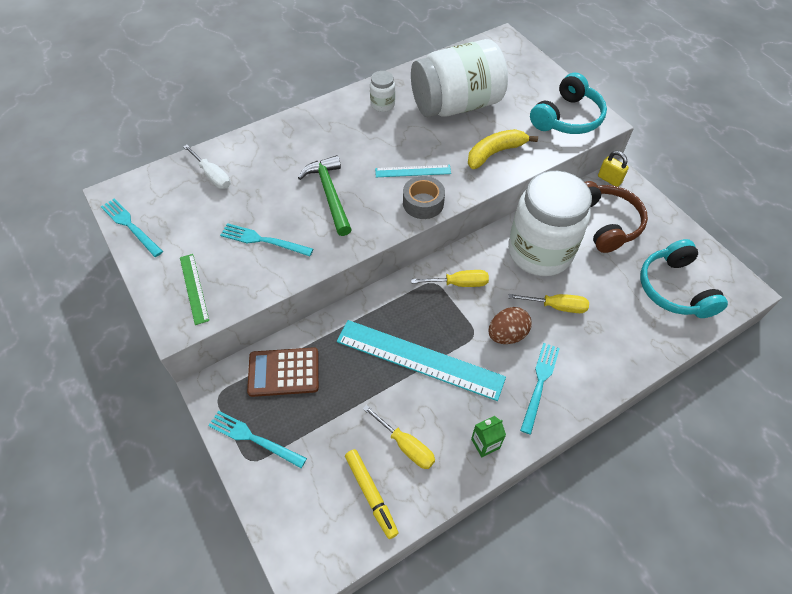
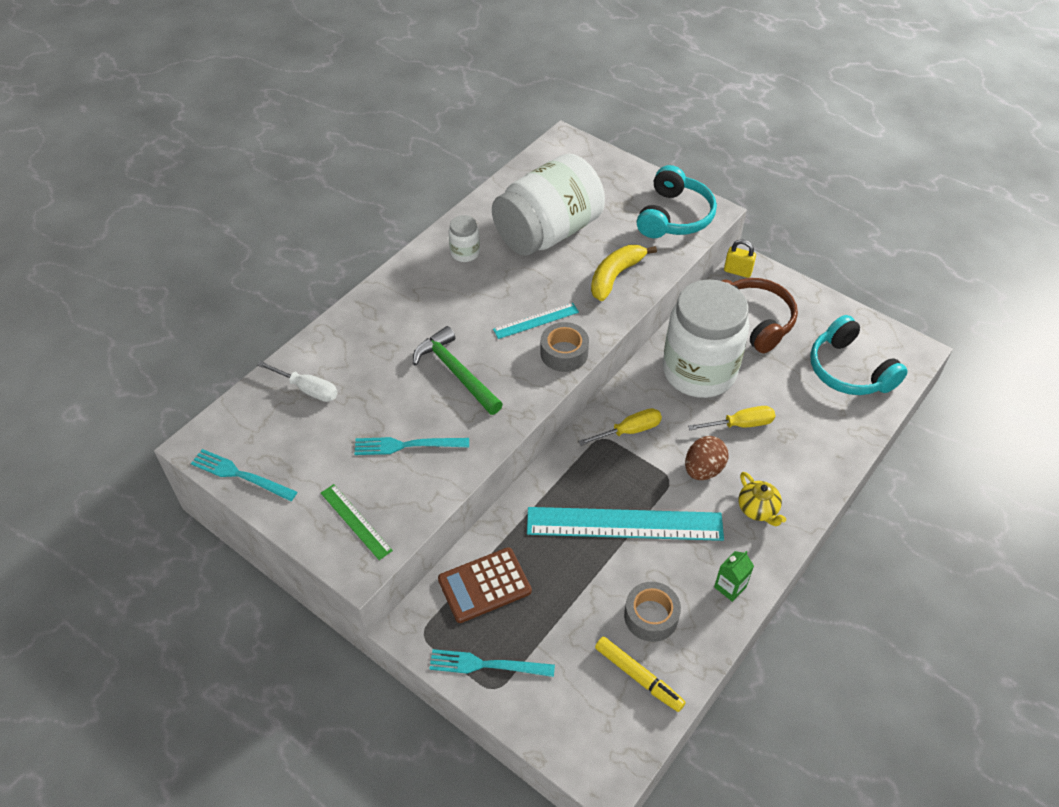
camera: 20 degrees left, 5 degrees down
yellow screwdriver [363,405,435,469] -> grey tape [624,582,681,642]
turquoise fork [520,343,560,435] -> yellow teapot [739,472,786,526]

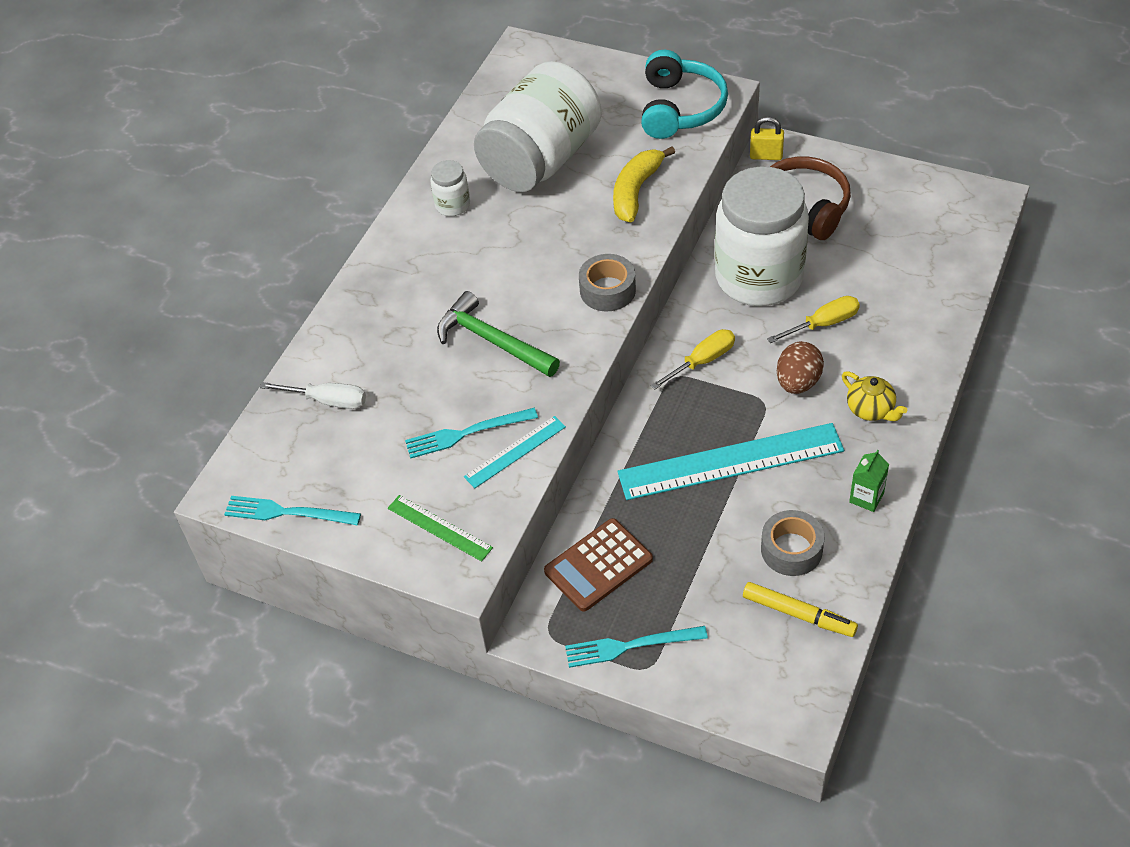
camera: 10 degrees left, 0 degrees up
turquoise ruler [493,303,579,339] -> turquoise ruler moved to [464,416,566,488]
turquoise headphones [810,315,908,395] -> none

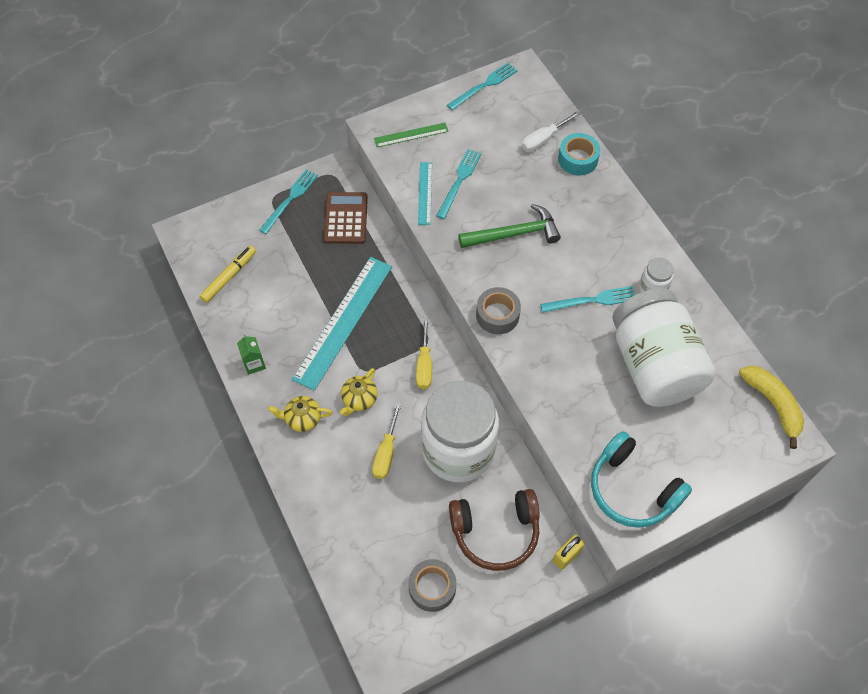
camera: 125 degrees right, 10 degrees up
yellow banana [613,147,675,223] -> yellow banana moved to [739,366,804,449]
yellow marker [743,582,858,637] -> yellow marker turned 150 degrees clockwise [199,246,256,303]
grey tape [761,510,824,576] -> grey tape moved to [408,559,456,612]
brown egg [777,341,824,394] -> yellow teapot [340,368,377,416]
none -> turquoise fork [540,286,635,313]
none -> turquoise tape [558,133,600,175]

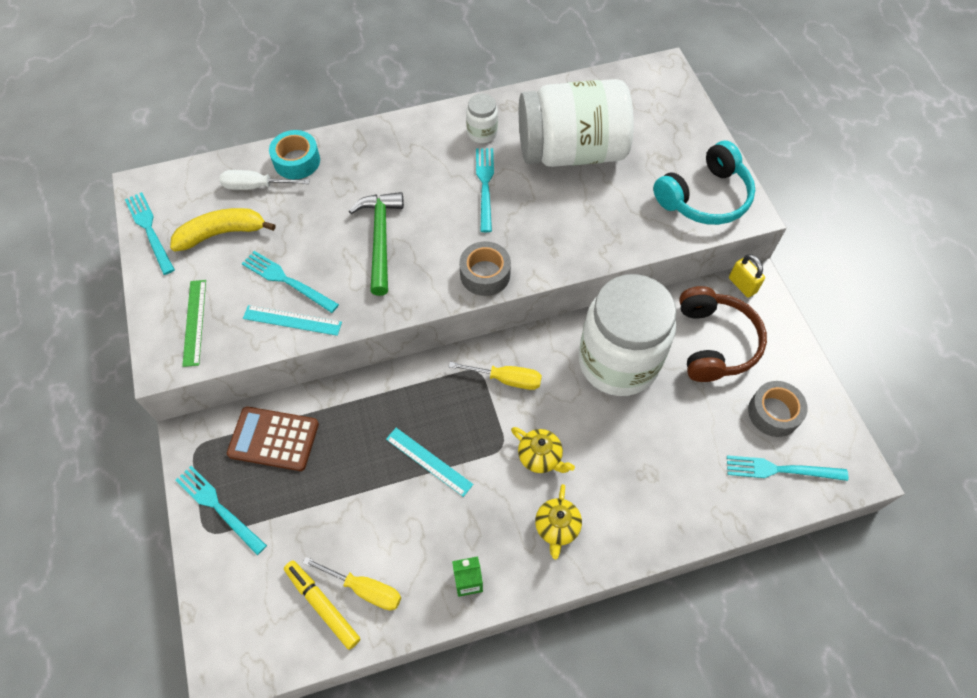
camera: 80 degrees left, 0 degrees up
turquoise ruler [292,257,392,391] -> turquoise ruler [386,428,473,497], size x0.49
yellow screwdriver [372,402,402,479] -> yellow screwdriver moved to [303,557,401,610]
white screwdriver [522,111,581,152] -> white screwdriver turned 120 degrees clockwise [220,170,310,190]
yellow banana [739,366,804,449] -> yellow banana moved to [170,208,276,251]
none -> turquoise fork [727,455,848,481]

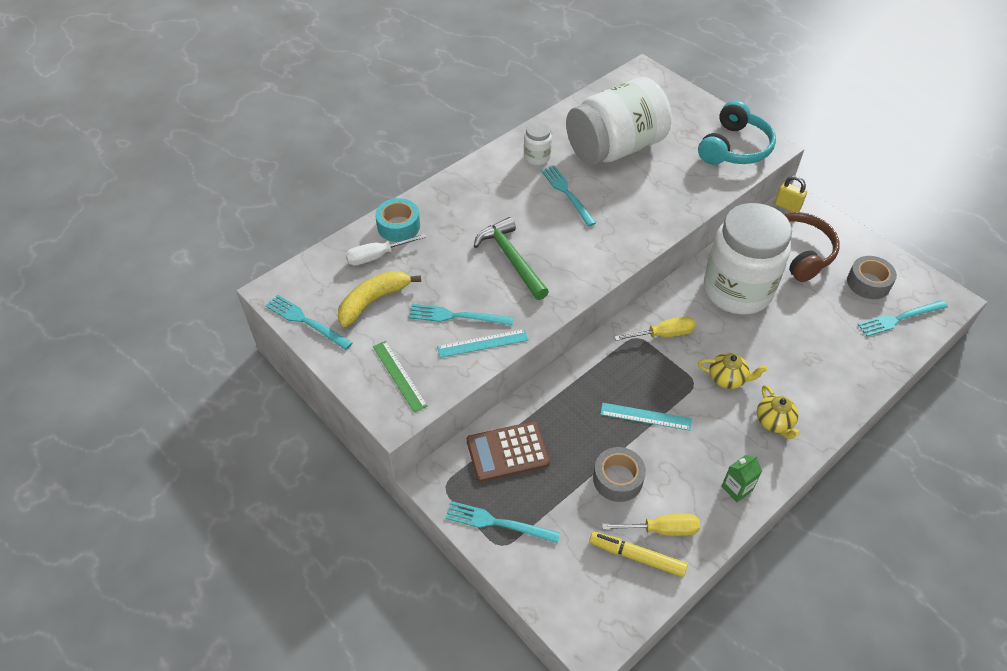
camera: 25 degrees left, 10 degrees down
grey tape [459,241,511,296] -> grey tape moved to [593,447,646,502]

